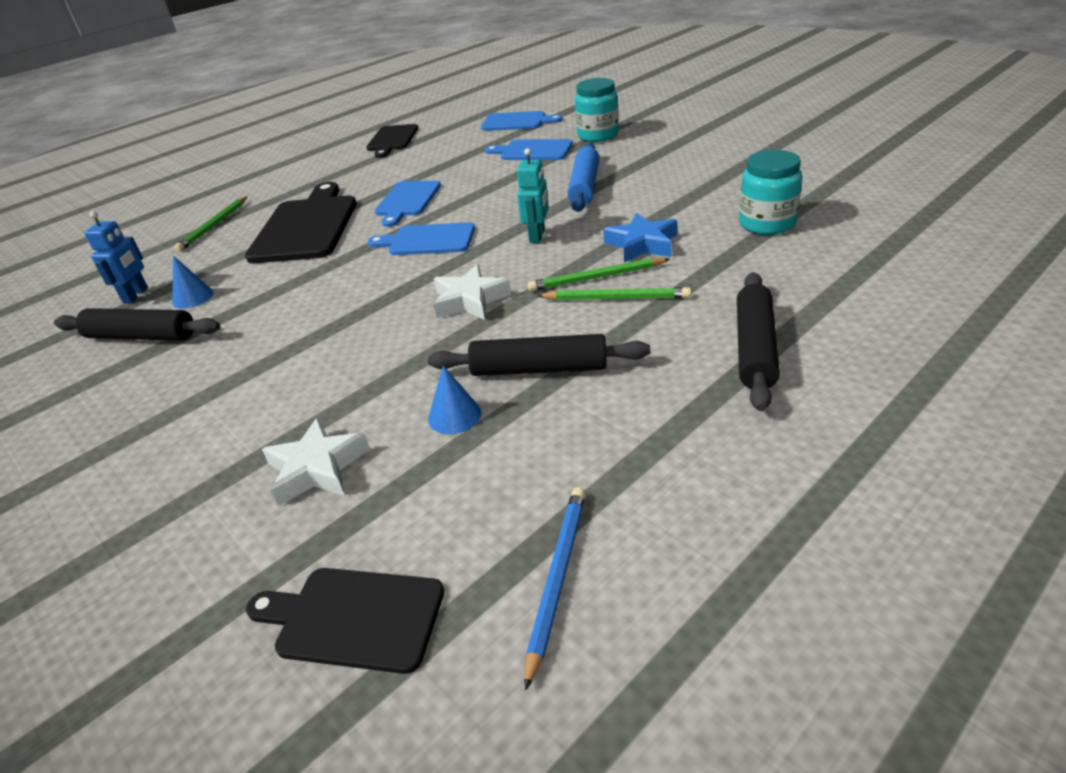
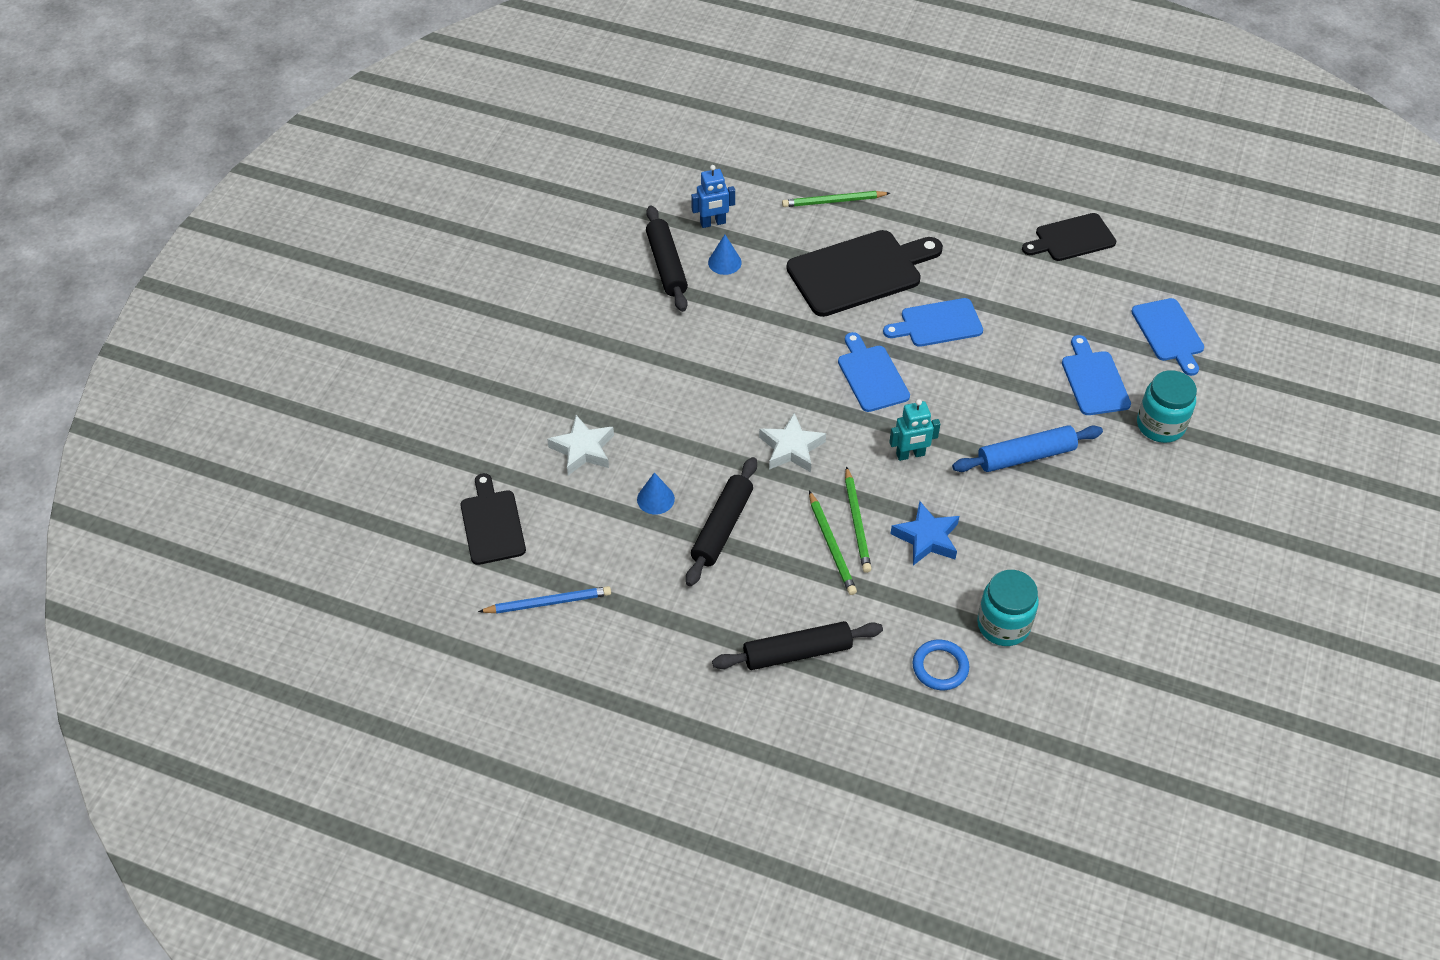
camera: 60 degrees right, 15 degrees up
black rolling pin [428,334,650,376] -> black rolling pin turned 45 degrees clockwise [686,457,757,586]
green pencil [528,258,670,292] -> green pencil turned 150 degrees counterclockwise [845,466,872,573]
none -> blue ring [912,640,969,690]

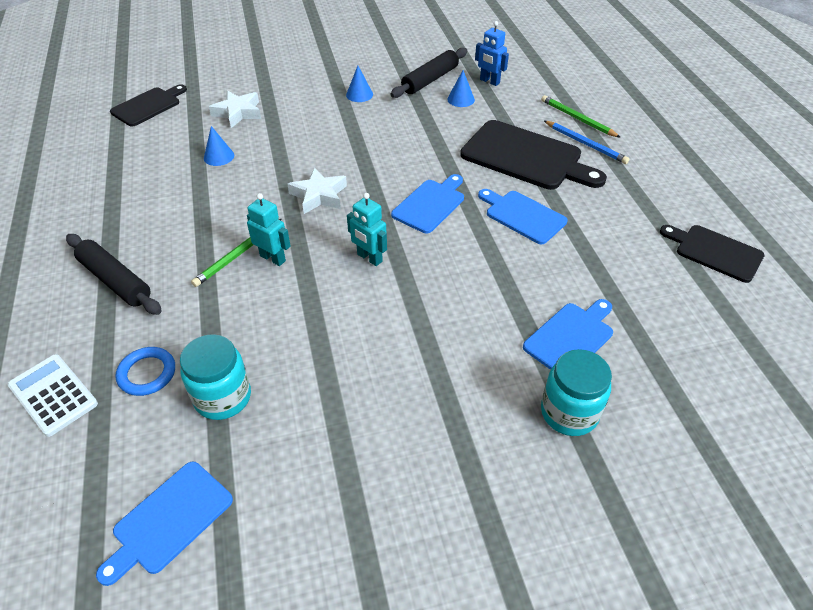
camera: 55 degrees right, 5 degrees down
blue pencil [478,586,611,613] -> blue pencil moved to [544,121,629,164]
black rolling pin [686,457,757,586] -> none
green pencil [845,466,872,573] -> turquoise robot [247,193,290,266]
blue star [890,501,959,566] -> none
blue rolling pin [952,425,1103,472] -> none
blue cutting board [1131,298,1204,376] -> blue cutting board moved to [96,461,233,586]
none -> white calculator [7,354,98,437]
none -> blue cone [346,66,373,102]

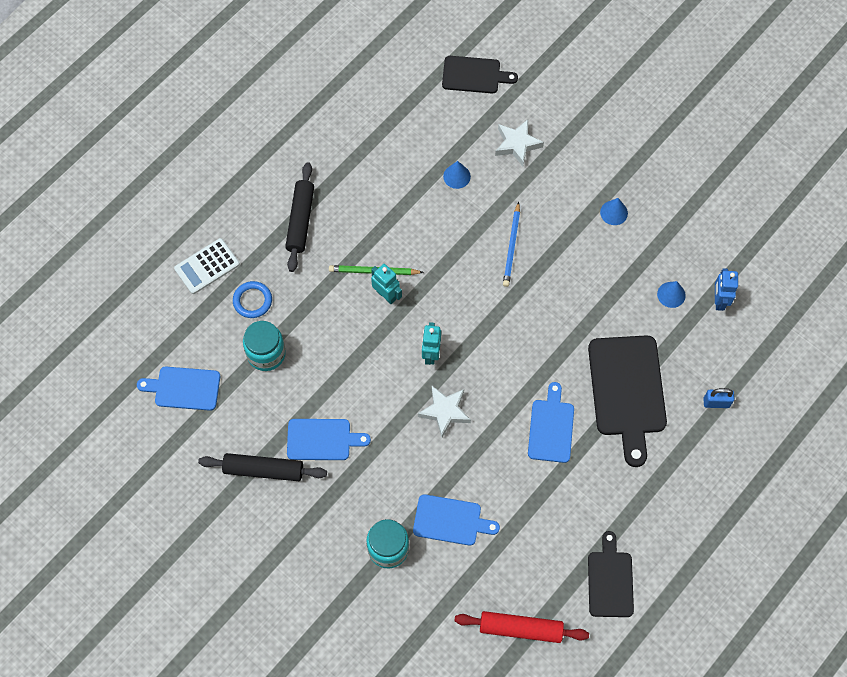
camera: 55 degrees right, 20 degrees up
white calculator [7,354,98,437] -> white calculator turned 135 degrees counterclockwise [174,238,240,294]
turquoise robot [247,193,290,266] -> turquoise robot turned 45 degrees counterclockwise [371,264,402,304]
white star [288,167,347,214] -> white star moved to [418,386,471,437]
black rolling pin [390,48,467,98] -> black rolling pin moved to [198,453,327,481]
blue cutting board [391,174,464,234] -> blue cutting board moved to [287,419,371,460]
green pencil [541,95,621,138] -> blue padlock [703,388,734,408]
blue pencil [544,121,629,164] -> blue pencil moved to [503,202,520,287]
none -> red rolling pin [454,611,589,643]

